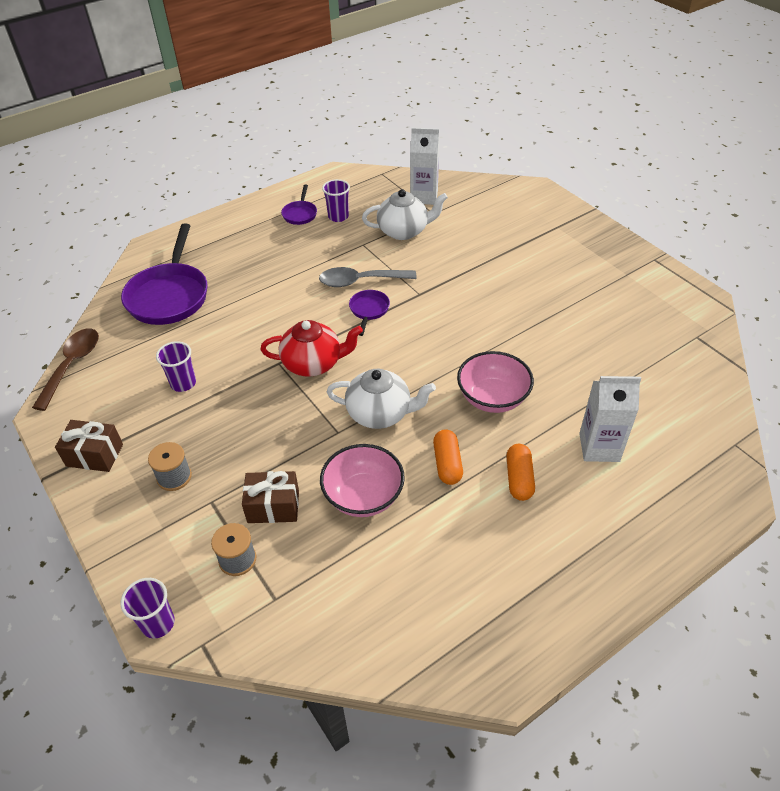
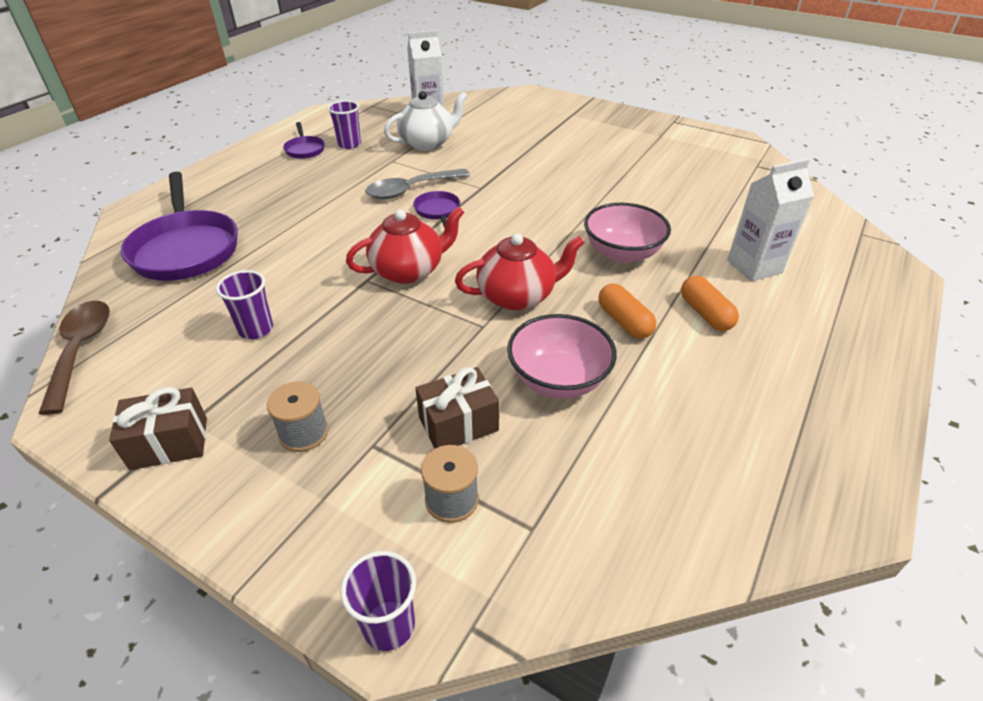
camera: 25 degrees left, 5 degrees down
white teapot [327,369,436,429] -> red teapot [455,233,585,310]

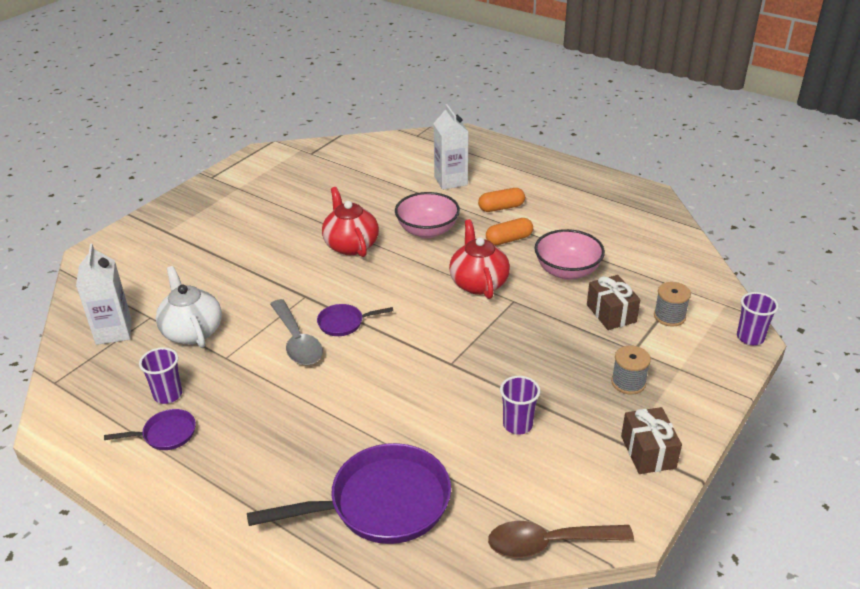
camera: 85 degrees left, 5 degrees down
red teapot [346,206,464,284] -> red teapot moved to [322,187,379,257]

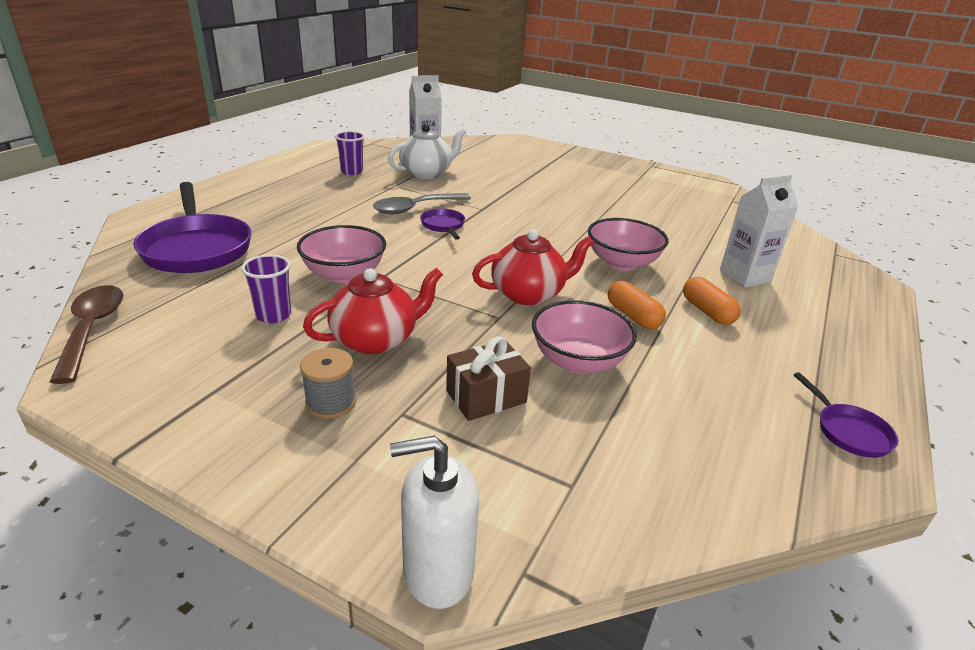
camera: 80 degrees right, 5 degrees down
purple pan [104,409,196,450] -> purple pan moved to [794,372,898,458]
red teapot [322,187,379,257] -> red teapot moved to [303,268,443,354]
brown gift [621,407,682,474] -> none
grey spool [654,282,691,327] -> none
purple cup [737,292,779,345] -> white soap dispenser [390,436,479,609]
none -> pink bowl [297,225,386,283]

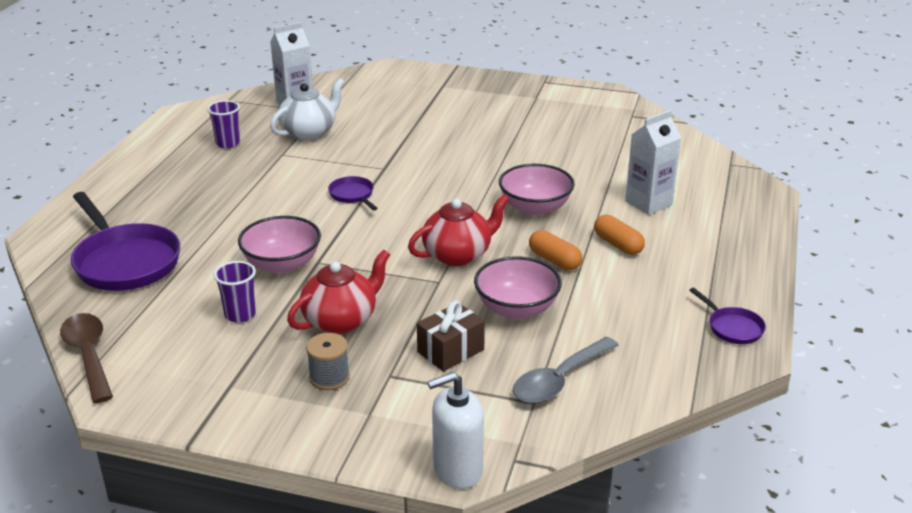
camera: 10 degrees left, 0 degrees up
grey spoon [373,193,471,214] -> grey spoon moved to [513,337,619,404]

